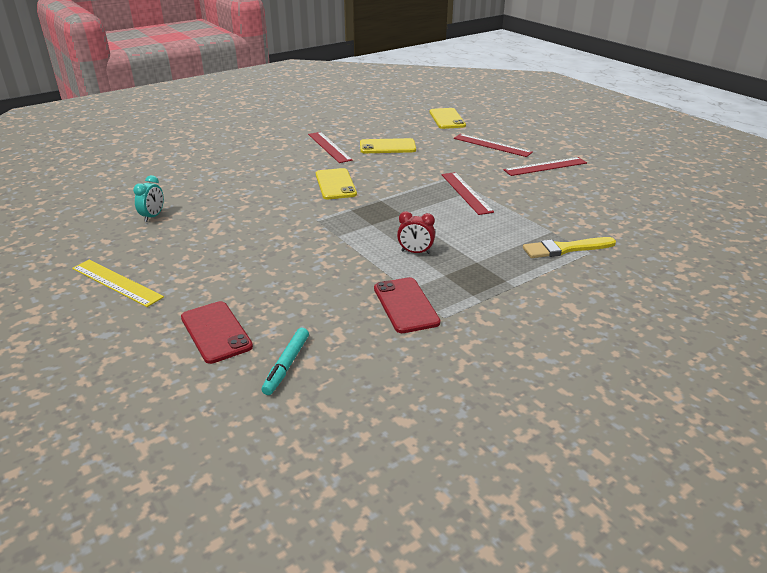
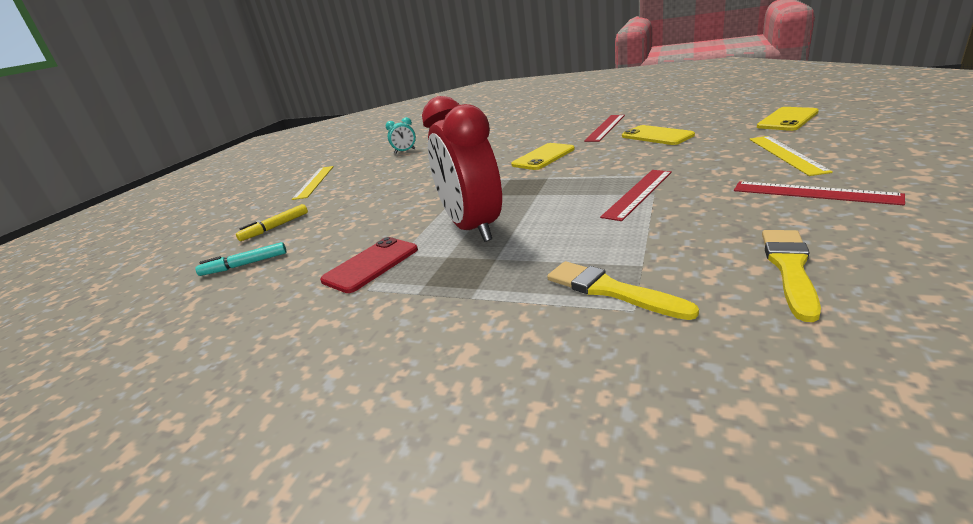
camera: 60 degrees right, 5 degrees down
red phone [181,301,253,364] -> yellow marker [236,204,308,241]
red clock [397,211,435,254] -> red clock [422,96,502,242], size x2.45
red ruler [454,134,533,157] -> yellow ruler [750,136,833,176]
none -> yellow brush [762,230,821,322]

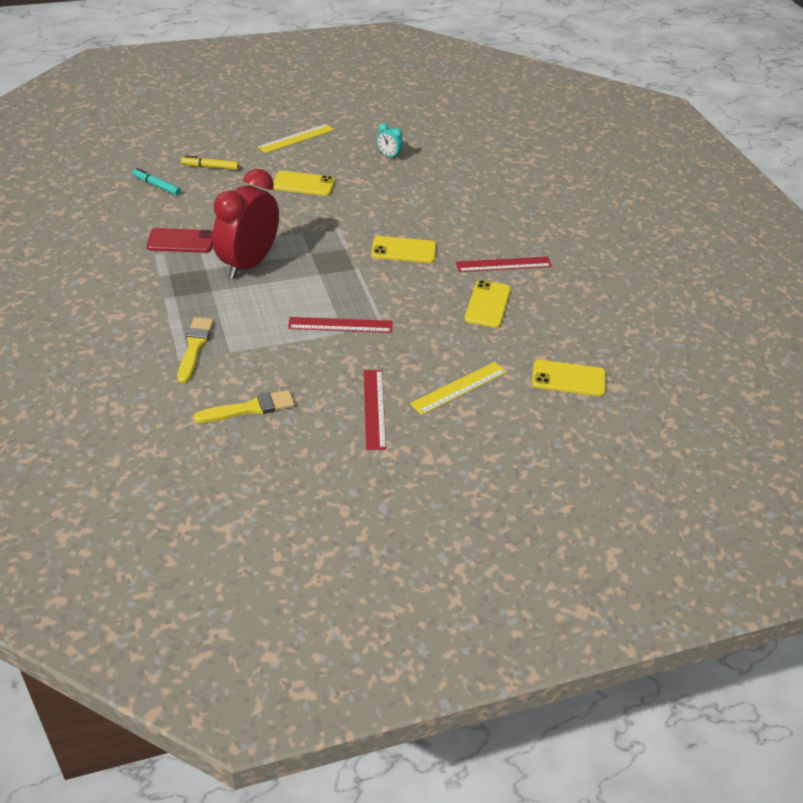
camera: 45 degrees right, 15 degrees up
none -> yellow phone [273,171,335,196]

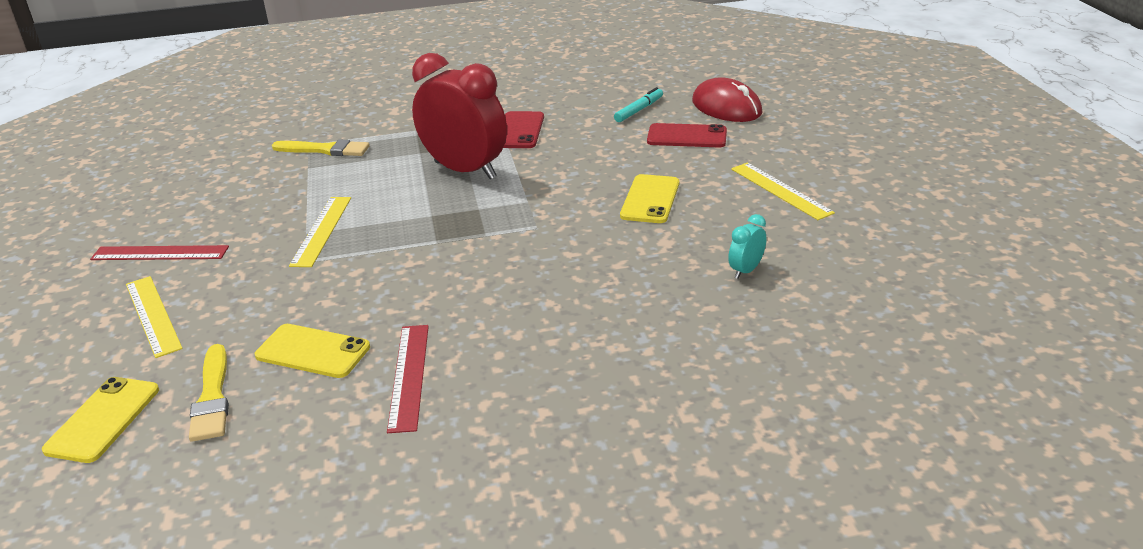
camera: 100 degrees right, 10 degrees down
yellow marker [181,155,239,170] -> red phone [647,123,727,147]
yellow brush [194,390,295,423] -> yellow brush moved to [189,344,229,442]
red ruler [288,317,392,333] -> yellow ruler [289,197,351,267]
yellow phone [371,236,436,263] -> none
none -> red mouse [692,77,762,122]

